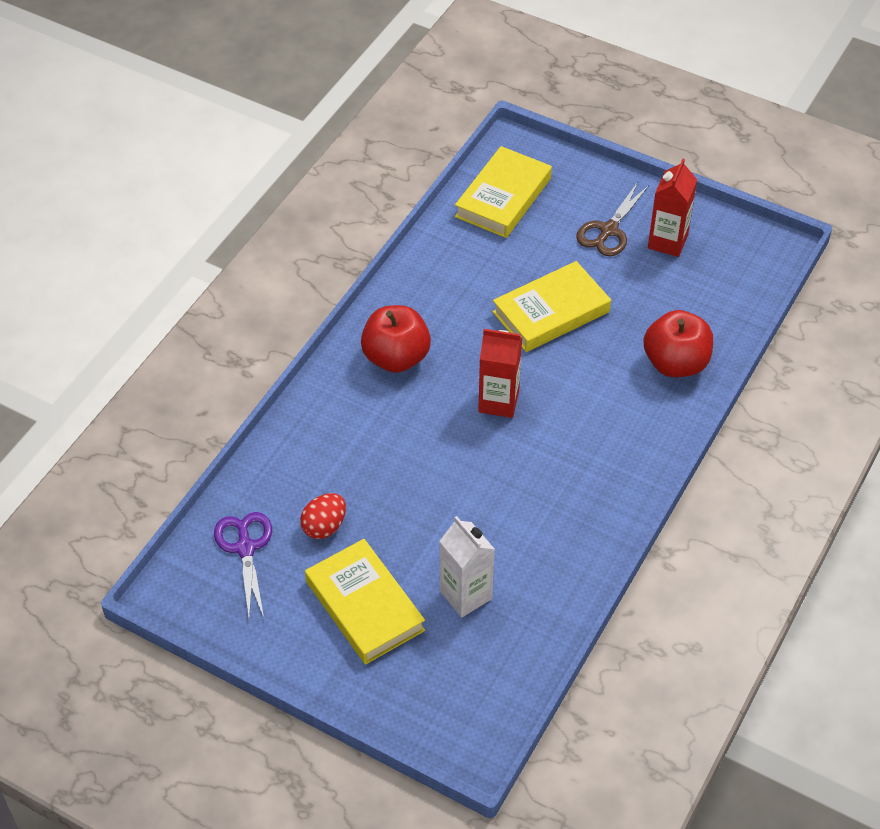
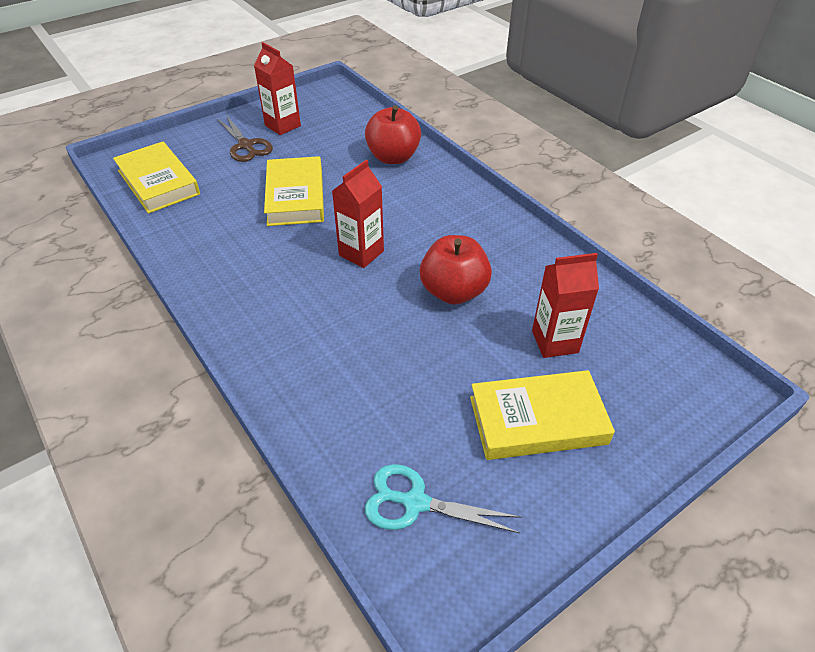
camera: 65 degrees left, 5 degrees down
purple scissors [214,512,272,618] -> turquoise scissors [365,464,522,533]
red egg [300,493,346,539] -> none
red apple [361,305,431,373] -> red apple moved to [420,235,492,305]
white carton [439,516,495,617] -> red carton [532,253,599,358]

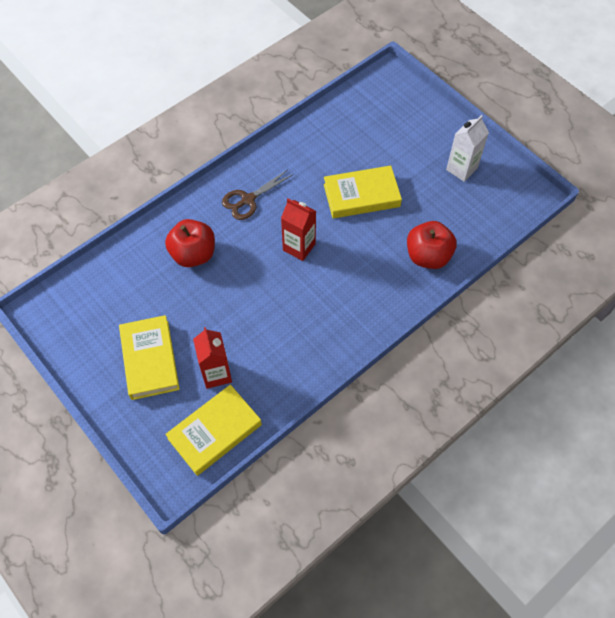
camera: 85 degrees right, 15 degrees up
yellow book [113,142,200,213] -> yellow book moved to [165,385,262,476]
brown scissors [217,115,273,162] -> brown scissors moved to [222,170,292,220]
red carton [254,42,301,135] -> white carton [446,115,489,182]
turquoise scissors [365,464,522,533] -> none
red apple [420,235,492,305] -> red apple moved to [165,219,215,267]

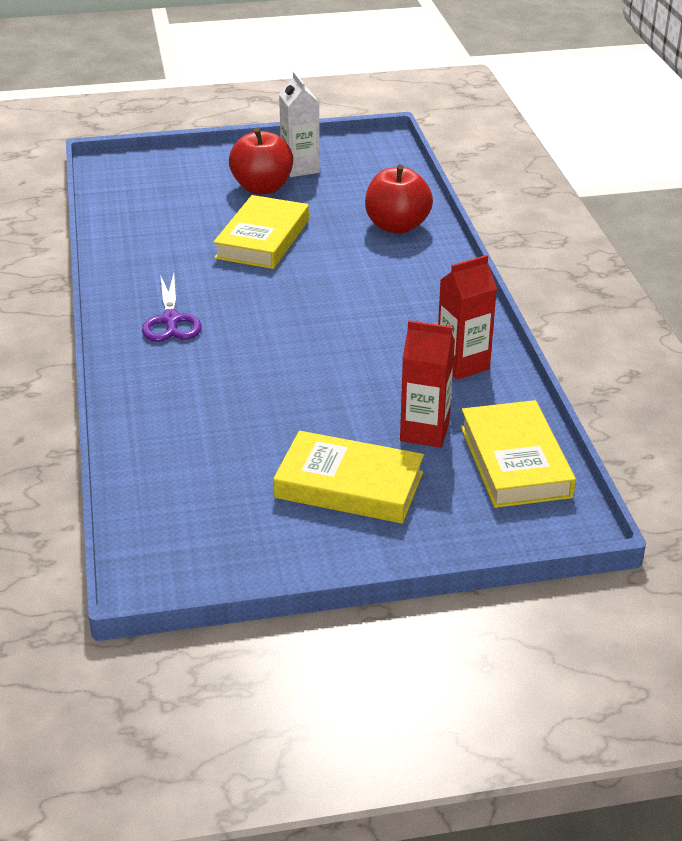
camera: 60 degrees left, 25 degrees down
red apple [165,219,215,267] -> red apple moved to [229,128,293,195]
brown scissors [222,170,292,220] -> purple scissors [142,274,202,342]
red carton [281,199,316,261] -> red carton moved to [438,255,497,380]

